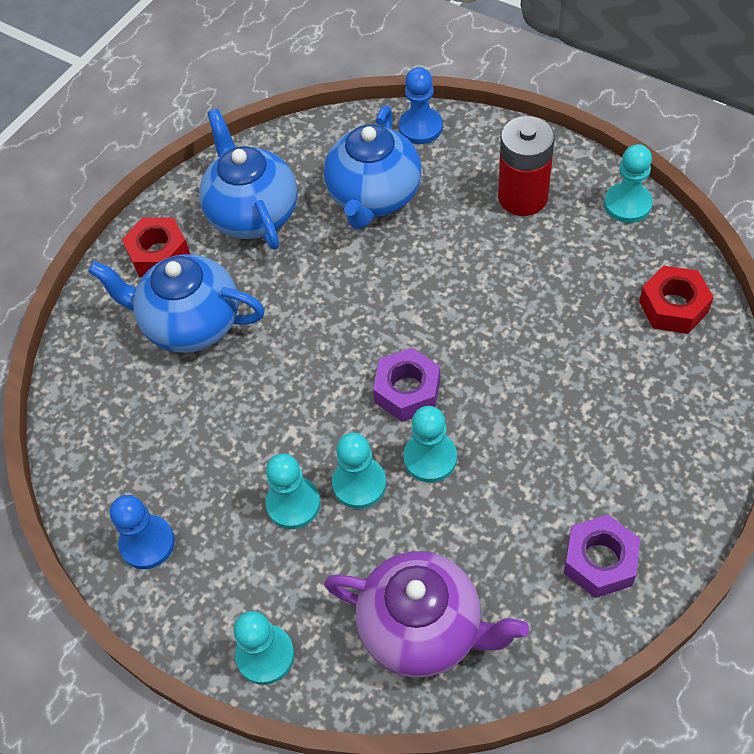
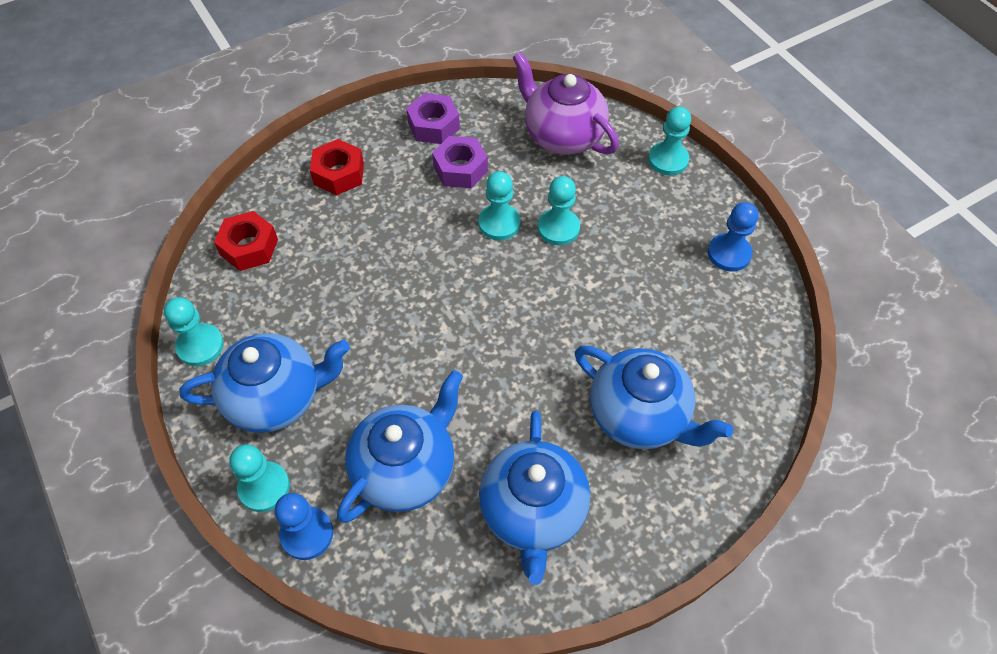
camera: 160 degrees left, 0 degrees up
red nut [122,217,190,277] -> red nut moved to [310,139,364,195]
turquoise pawn [265,453,320,529] -> turquoise pawn moved to [229,444,290,512]
purple nut [373,348,440,422] -> purple nut moved to [432,136,488,188]
red battery [498,116,555,216] -> blue teapot [179,333,350,433]

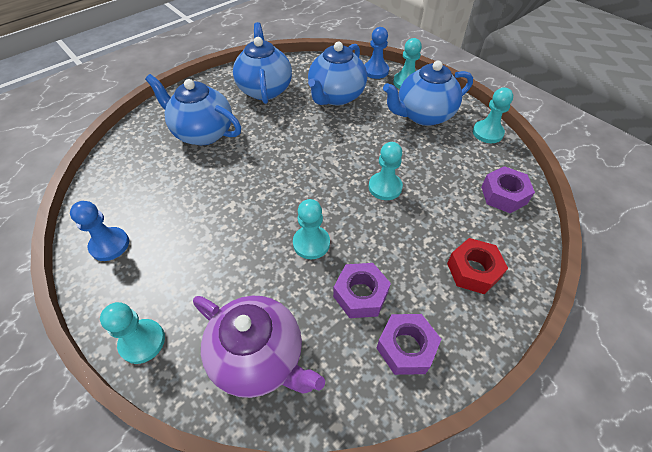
camera: 170 degrees right, 5 degrees down
red nut [214,211,278,271] -> purple nut [481,166,535,213]
turquoise pawn [538,176,580,245] -> turquoise pawn moved to [369,142,403,200]

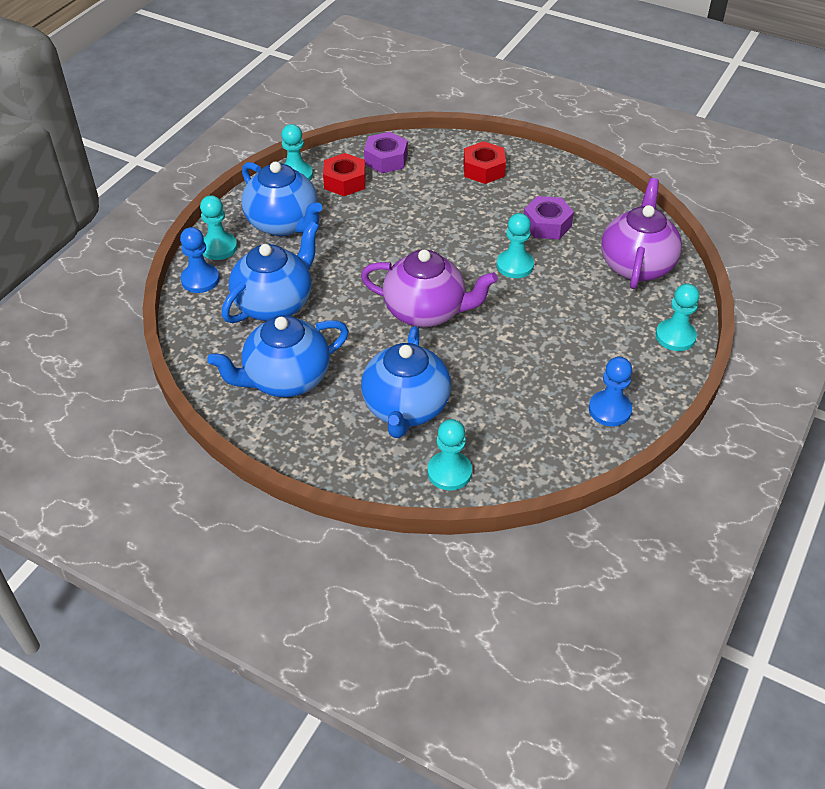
camera: 110 degrees left, 5 degrees down
blue teapot [308,42,367,106] -> blue teapot turned 60 degrees counterclockwise [222,221,319,323]
turquoise pawn [369,142,403,200] -> turquoise pawn moved to [427,419,472,491]
purple nut [377,314,441,375] -> none
none -> red nut [323,153,366,196]
none -> purple teapot [361,249,498,327]

